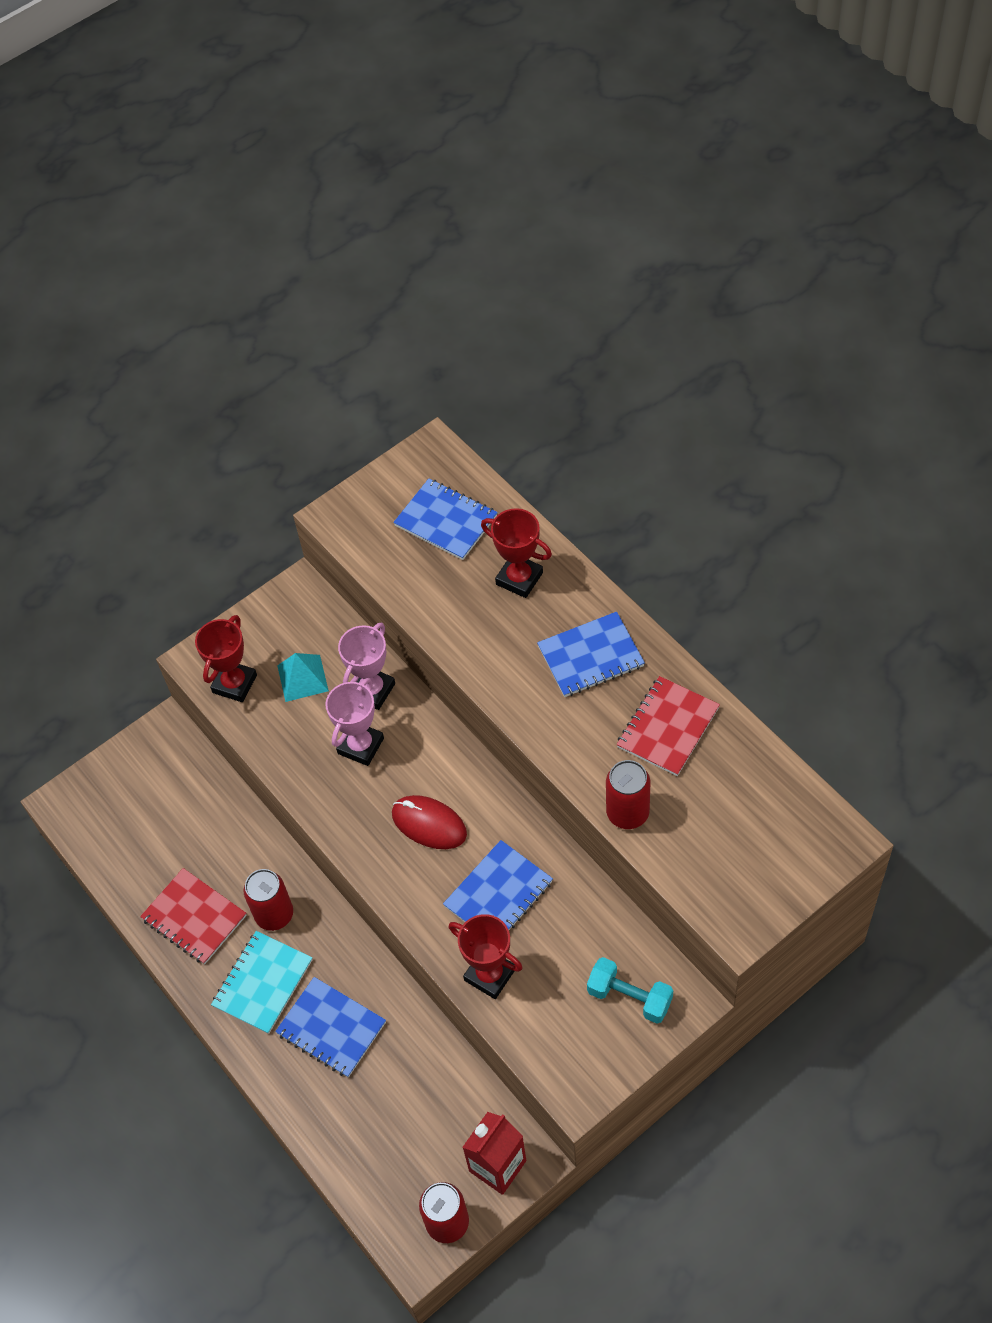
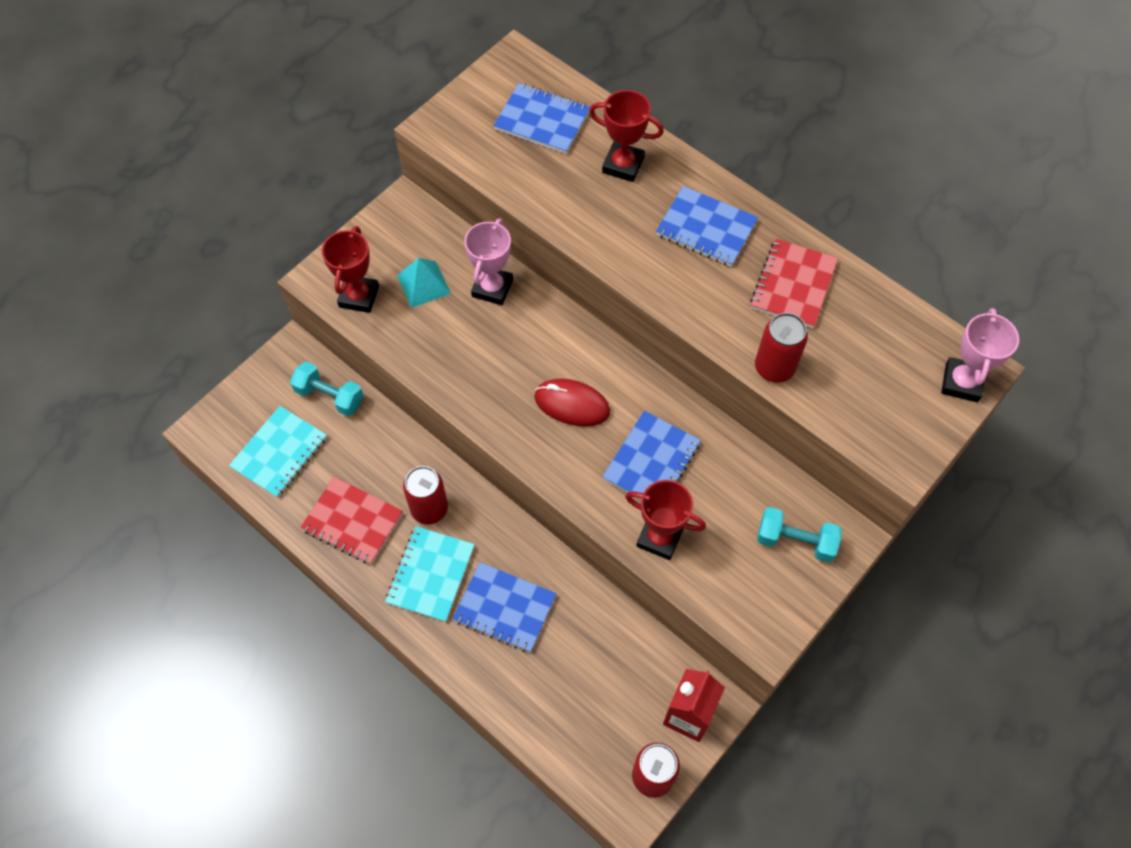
camera: 15 degrees left, 5 degrees up
pink trophy [325,678,384,766] -> pink trophy moved to [941,308,1019,402]
blue notebook [537,612,645,697] -> blue notebook turned 60 degrees clockwise [656,186,758,267]
none -> turquoise notebook [229,406,327,498]
none -> turquoise dumbbell [290,362,364,416]

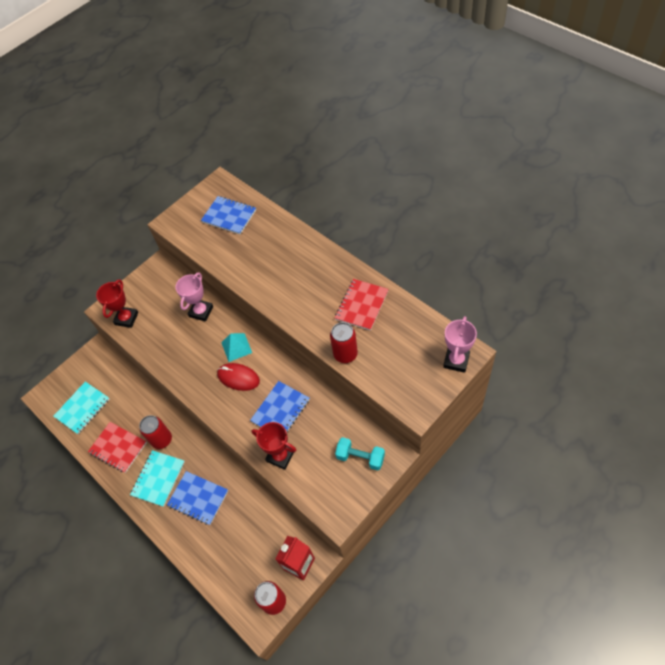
camera: 10 degrees right, 5 degrees down
turquoise dumbbell [290,362,364,416] -> none
turquoise pyramid [397,258,451,308] -> turquoise pyramid moved to [221,333,252,362]
red trophy [589,90,664,182] -> none
blue notebook [656,186,758,267] -> none

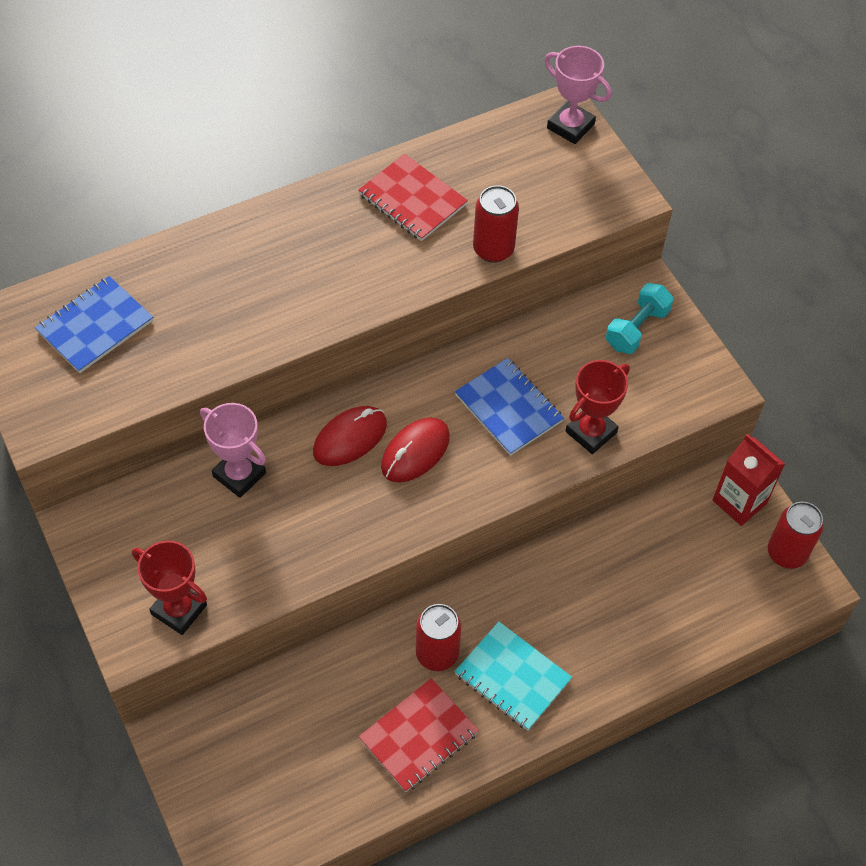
camera: 80 degrees left, 0 degrees up
turquoise notebook [53,381,110,434] -> none
blue notebook [167,471,228,525] -> none
turquoise pyramid [221,333,252,362] -> red mouse [313,406,387,466]

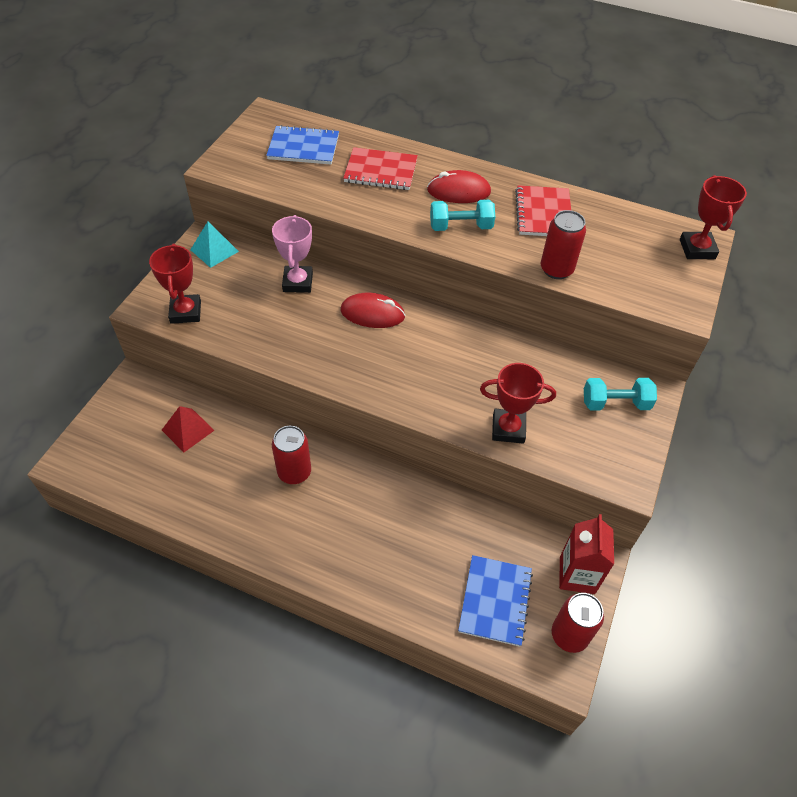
camera: 50 degrees right, 5 degrees down
red notebook [359,678,479,792] -> red notebook moved to [343,147,418,190]
red mouse [381,417,450,482] -> red mouse moved to [427,170,491,203]
blue notebook [455,358,564,456] -> blue notebook moved to [458,555,533,647]
turquoise notebook [455,621,572,731] -> none
pink trophy [544,46,612,144] -> red trophy [680,175,747,259]
none -> red pyramid [162,406,215,452]
none -> turquoise pyramid [190,222,239,268]
none -> turquoise dumbbell [430,200,495,231]

